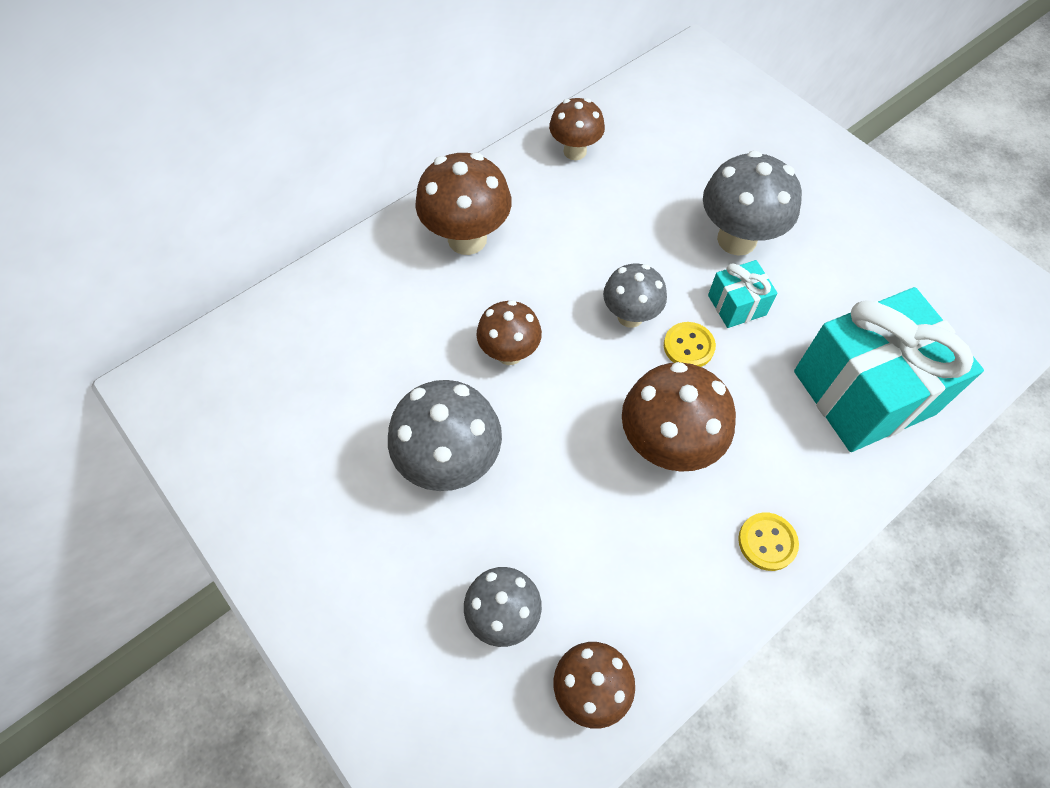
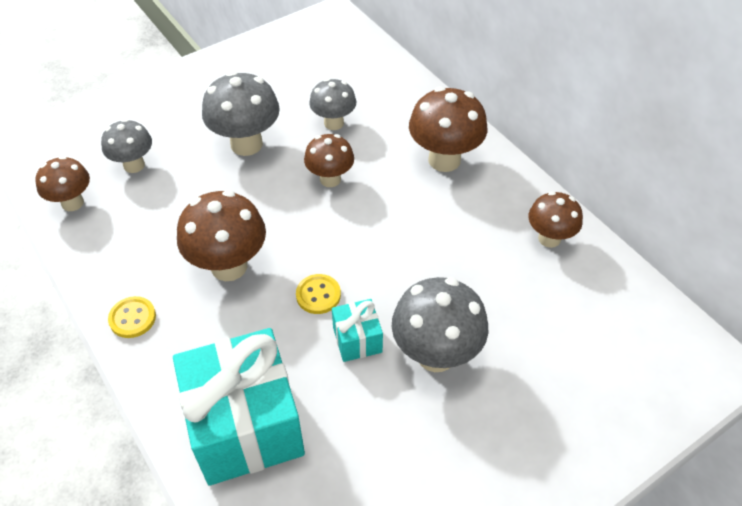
camera: 95 degrees right, 10 degrees down
grey mushroom [603,263,667,328] -> grey mushroom moved to [309,78,356,130]

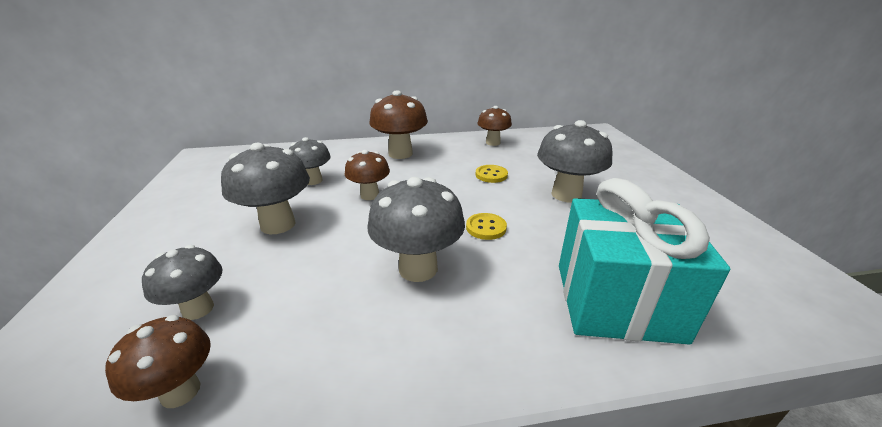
camera: 65 degrees left, 20 degrees down
yellow button [108,296,156,338] -> yellow button moved to [476,165,508,183]
brown mushroom [177,190,266,281] -> grey mushroom [367,177,465,282]
turquoise gift [332,299,383,362] -> none

